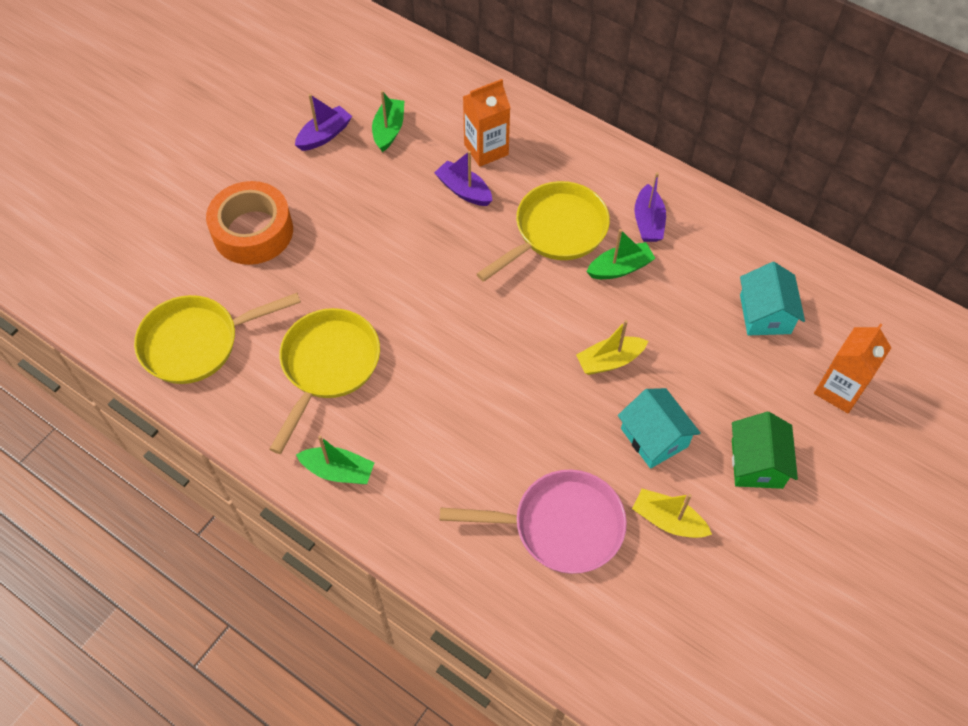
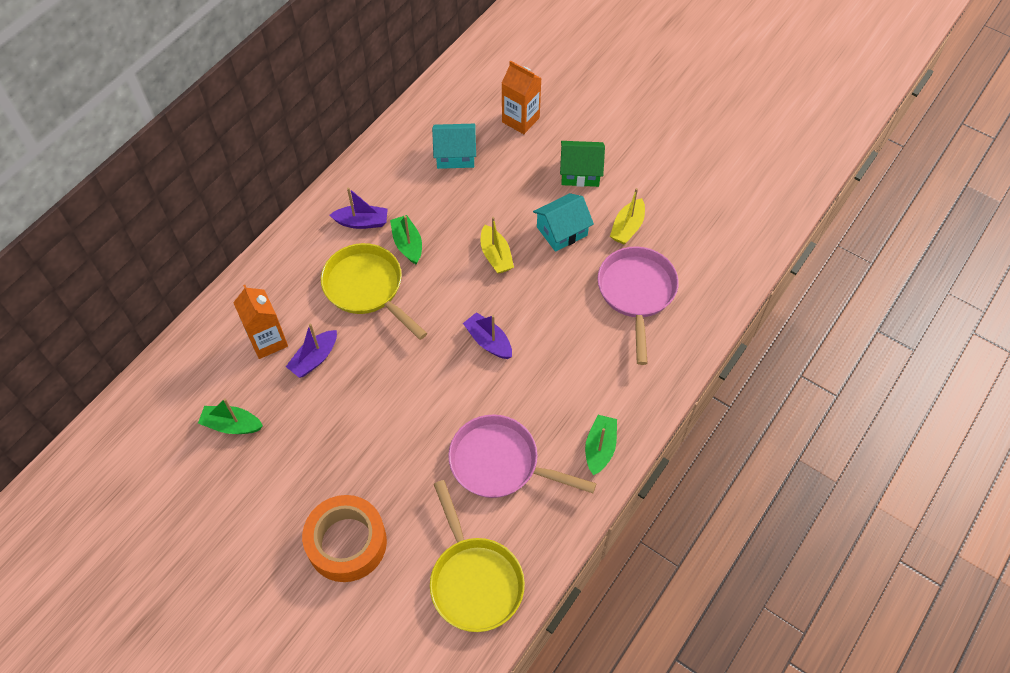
camera: 90 degrees left, 0 degrees up
yellow pan [270,308,380,454] -> pink pan [448,414,597,498]
purple boat [295,94,352,151] -> purple boat moved to [463,312,512,359]

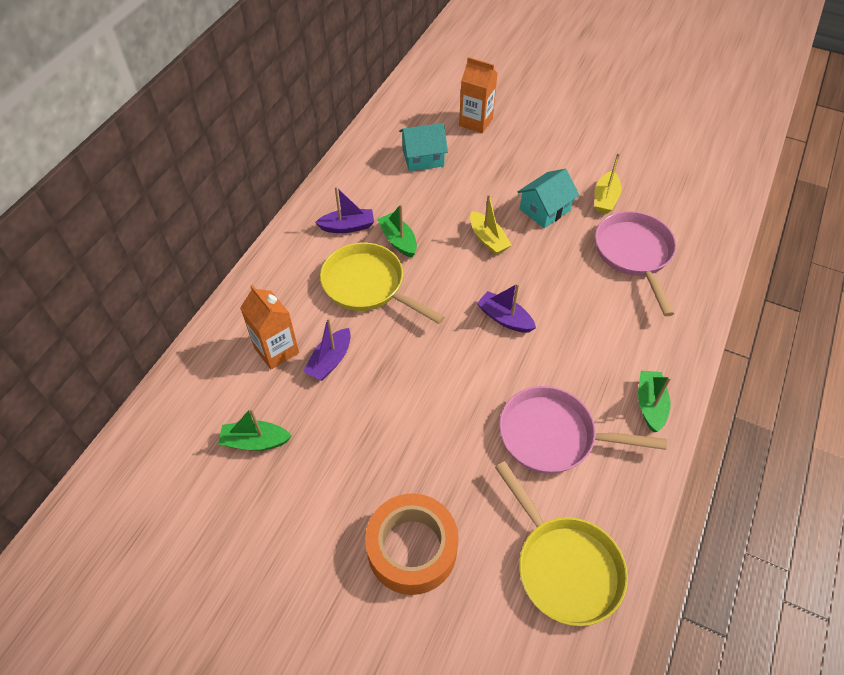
camera: 10 degrees left, 5 degrees down
green house [560,141,605,187] -> none

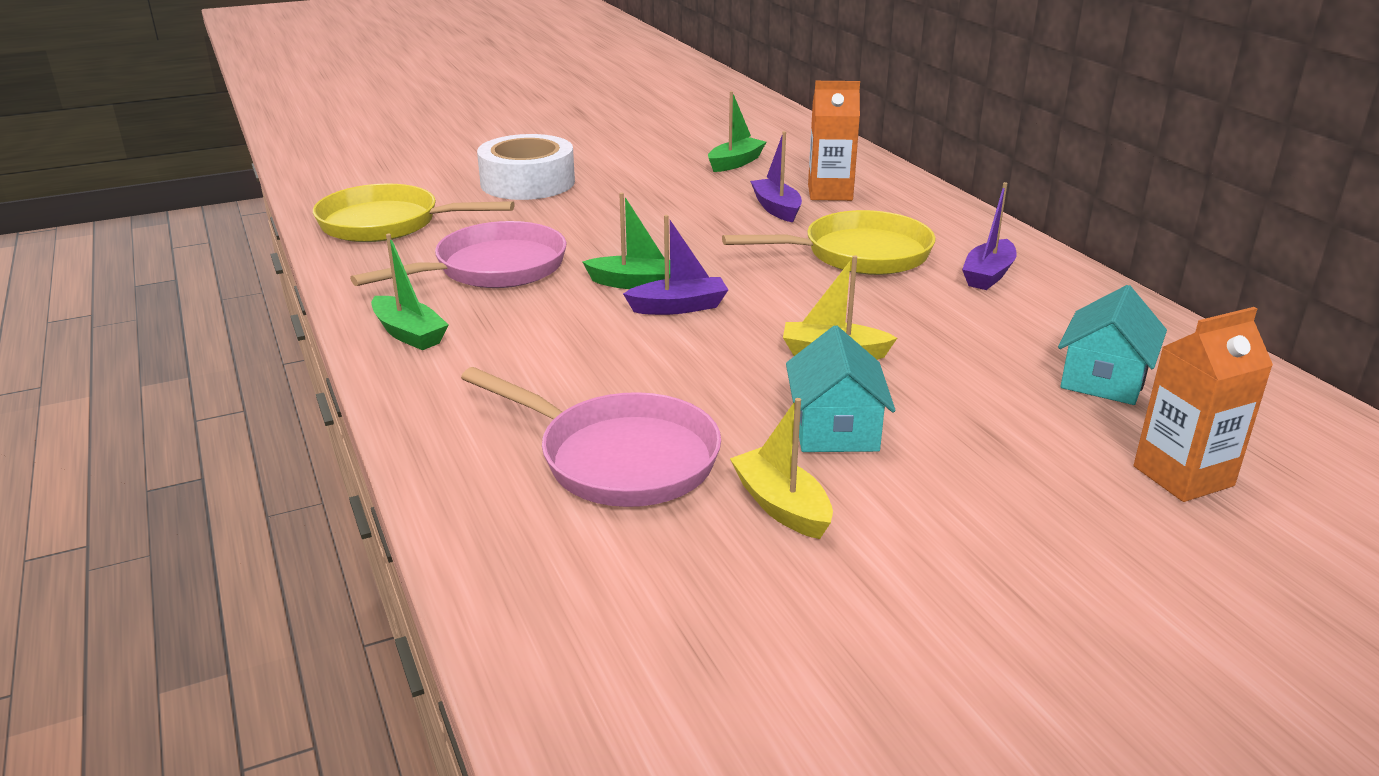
camera: 130 degrees right, 25 degrees down
orange tape [365,493,459,595] -> white tape [477,134,575,200]
green boat [377,204,417,258] -> green boat moved to [582,192,670,289]

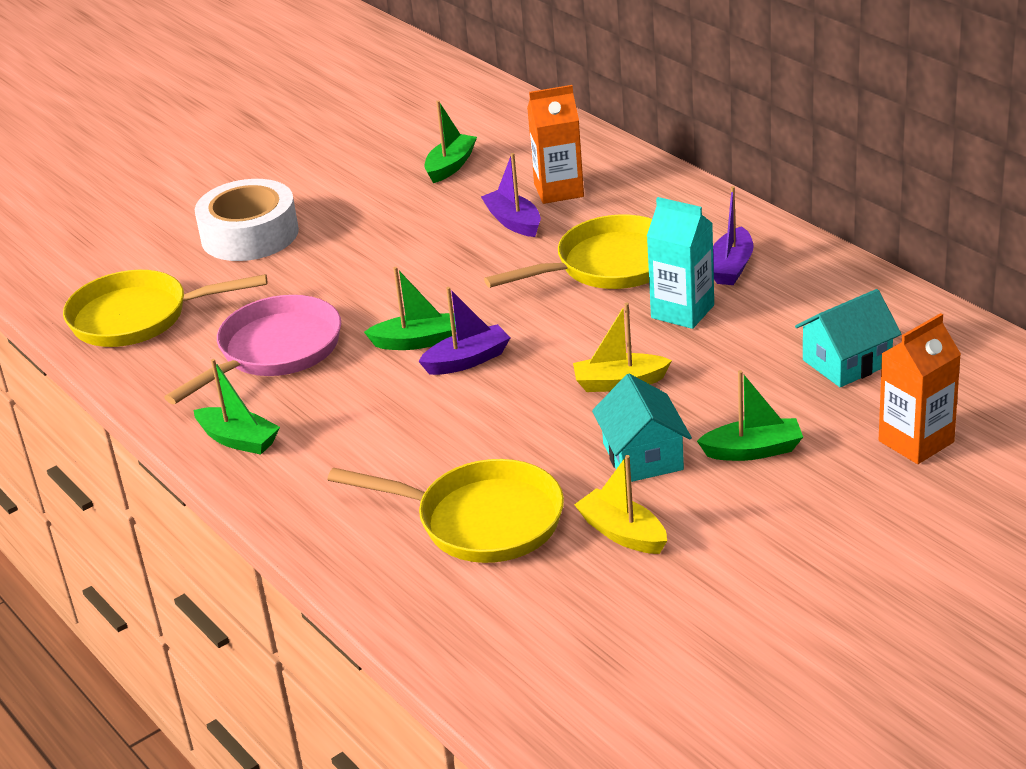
camera: 10 degrees left, 5 degrees up
pink pan [461,367,721,507] -> yellow pan [327,459,564,563]
turquoise house [1058,285,1167,405] -> turquoise house turned 45 degrees clockwise [795,289,901,387]
none -> turquoise carton [647,197,714,329]
none -> green boat [697,370,803,461]

